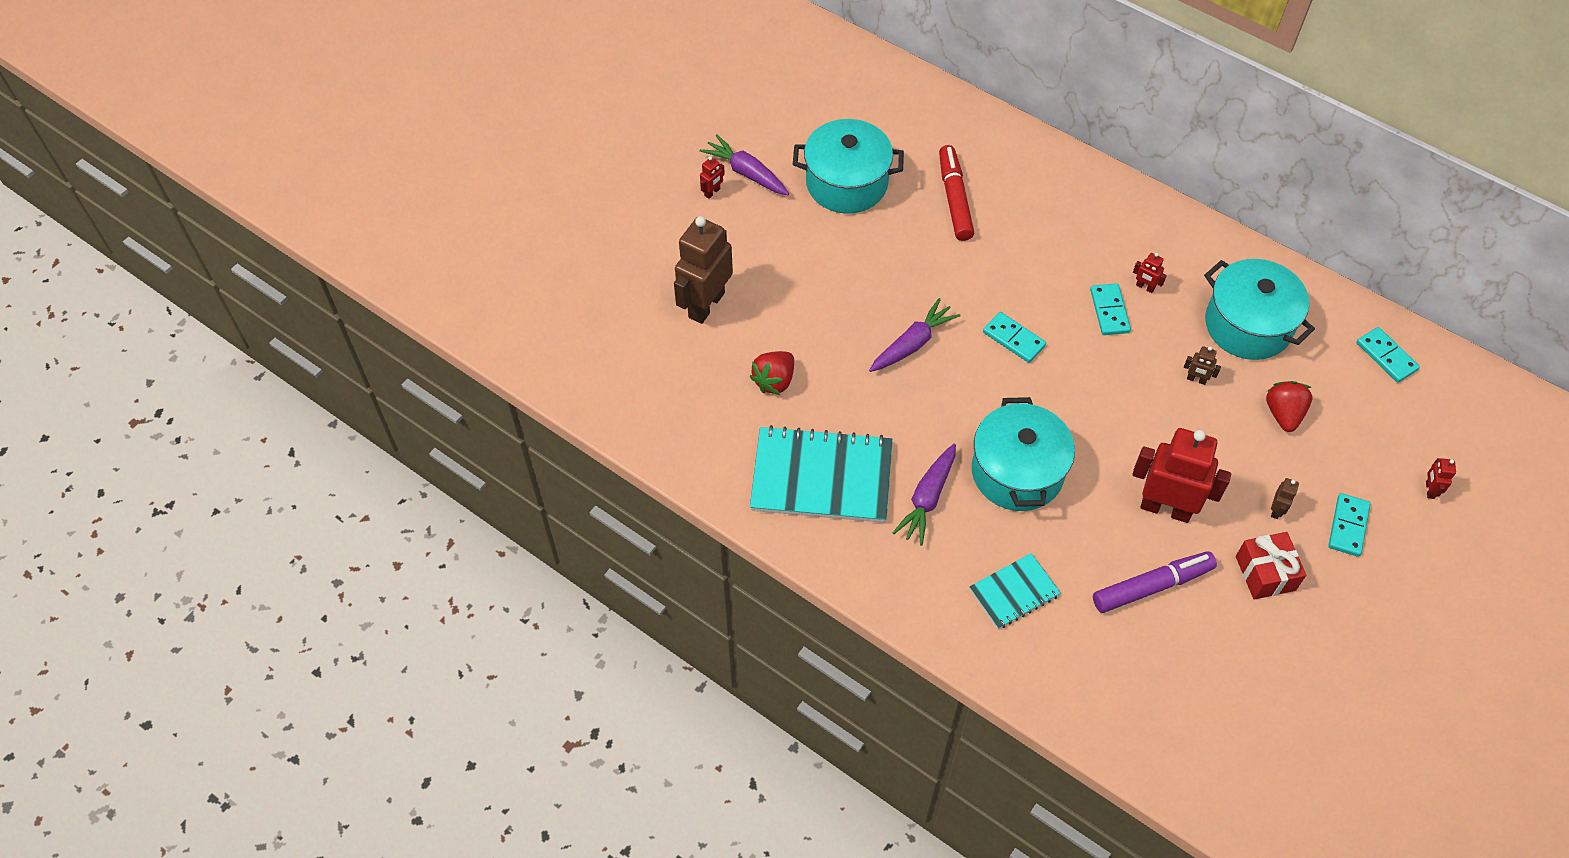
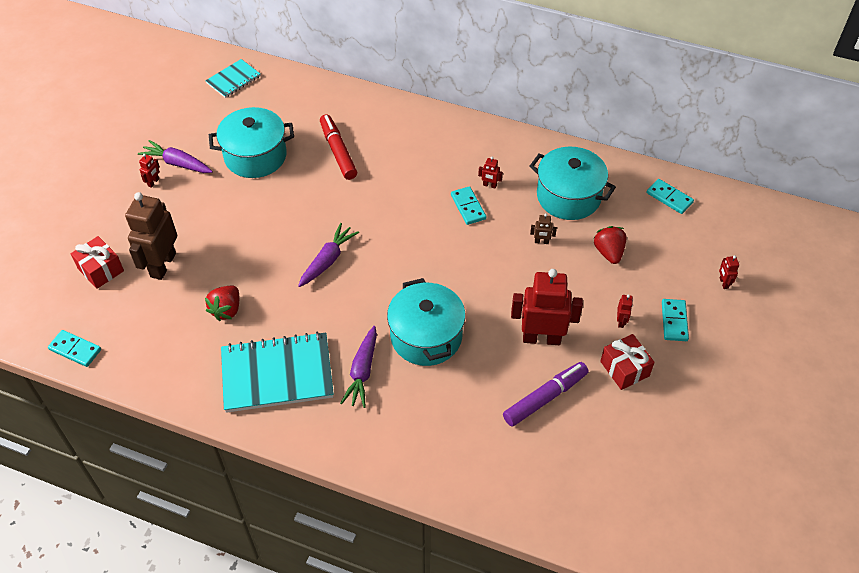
camera: 15 degrees left, 5 degrees down
turquoise notebook [970,553,1061,629] -> turquoise notebook moved to [205,59,261,98]
turquoise domino [983,312,1046,363] -> turquoise domino moved to [48,330,101,367]
brown robot [1271,478,1299,519] -> red robot [617,295,633,328]
none -> red gift [71,236,124,289]

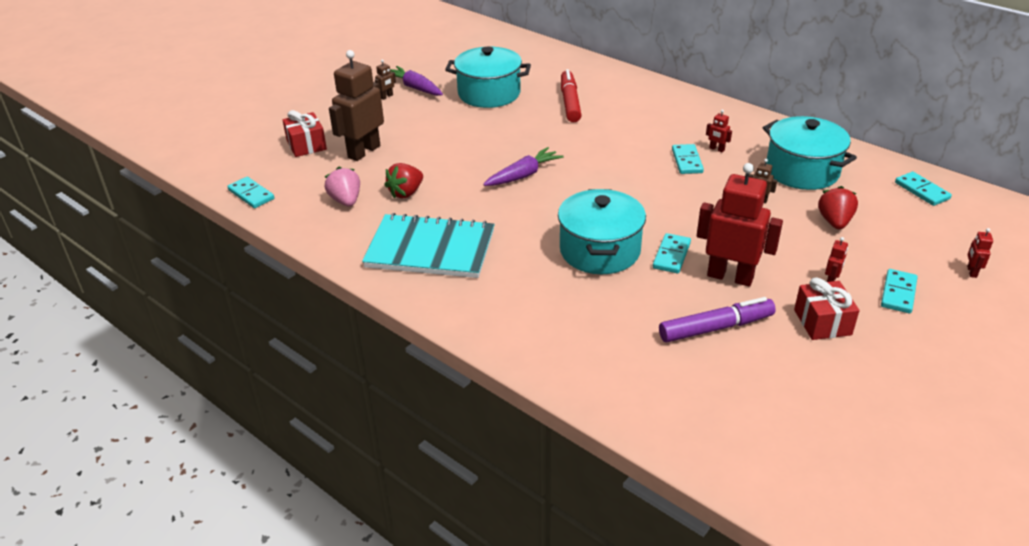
camera: 20 degrees right, 15 degrees down
red robot [139,154,160,188] -> brown robot [375,59,396,100]
turquoise notebook [205,59,261,98] -> none
purple carrot [340,326,377,408] -> none
none -> pink strawberry [324,167,360,206]
none -> turquoise domino [653,233,691,273]

